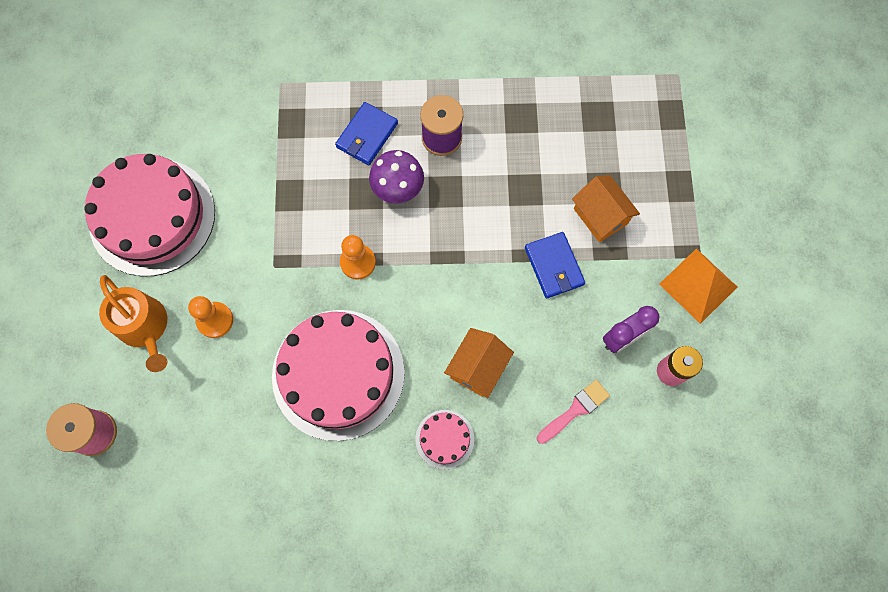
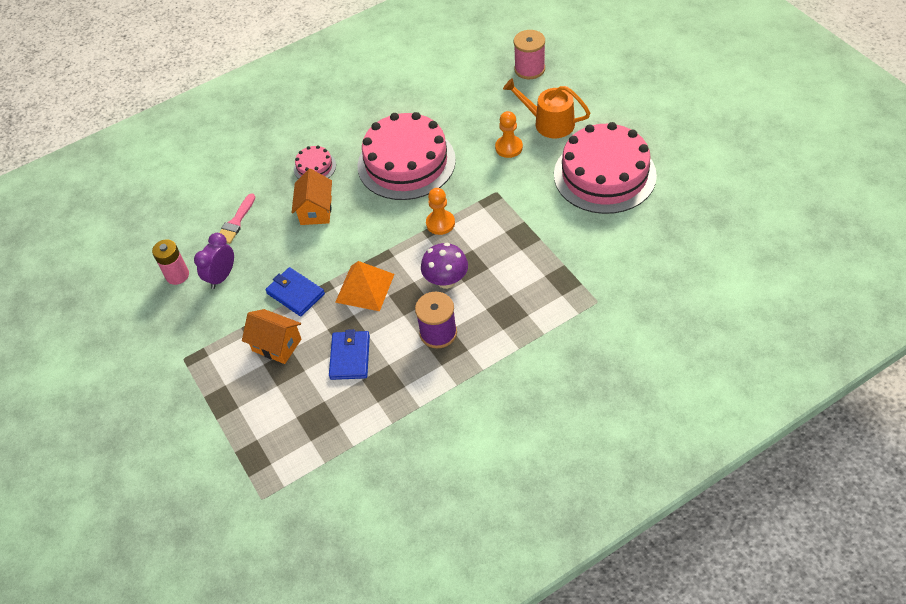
camera: 155 degrees right, 20 degrees down
blue wallet [335,102,398,165] -> blue wallet moved to [329,329,370,380]
orange pyramid [659,248,737,324] -> orange pyramid moved to [335,261,394,311]

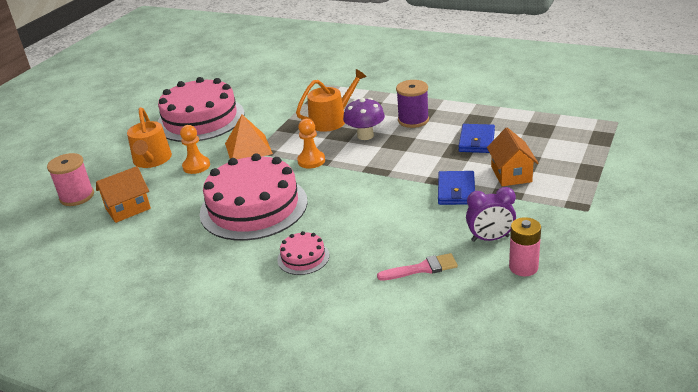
camera: 125 degrees left, 20 degrees down
orange house [292,169,332,225] -> orange house moved to [96,166,151,223]
blue wallet [329,329,370,380] -> blue wallet turned 45 degrees counterclockwise [458,124,495,153]
orange pyramid [335,261,394,311] -> orange pyramid moved to [225,115,273,159]
none -> orange watering can [296,69,367,132]

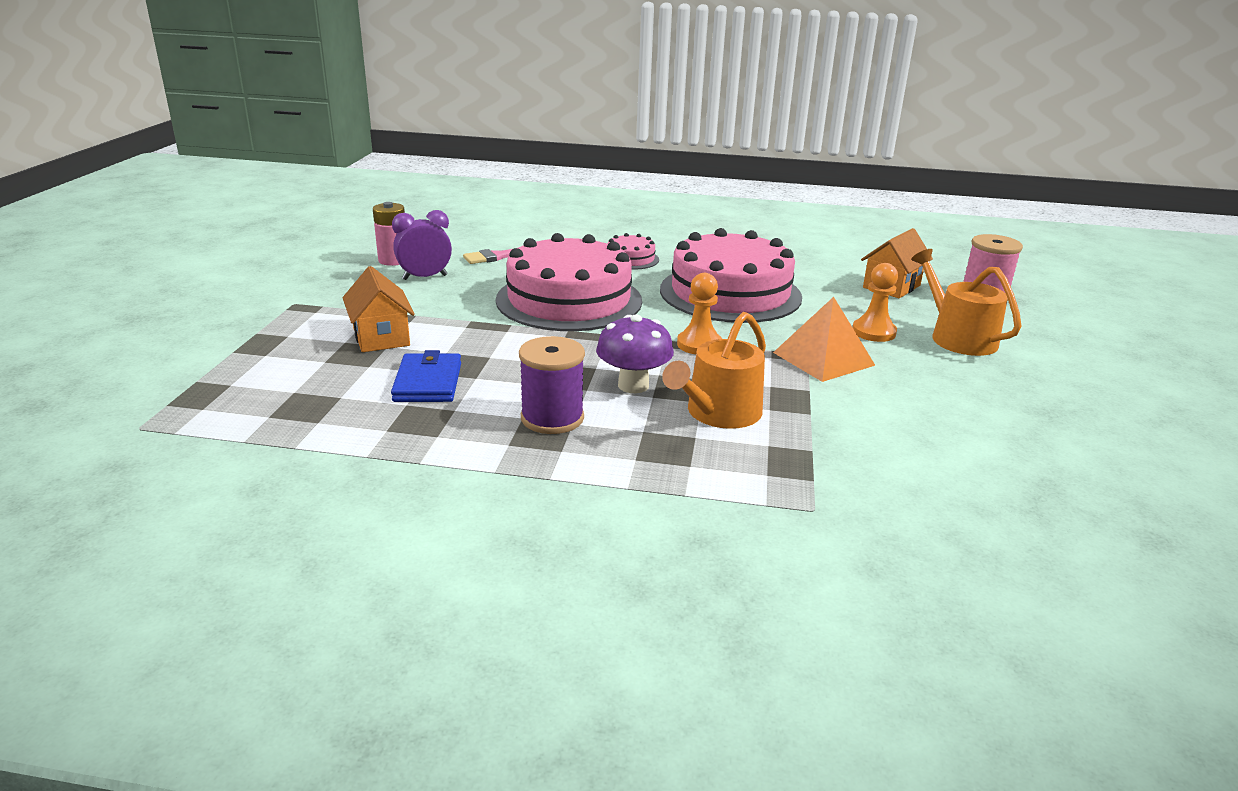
camera: 160 degrees right, 5 degrees down
pink cake [157,77,245,142] -> pink cake moved to [496,233,642,331]
blue wallet [438,171,475,205] -> none

